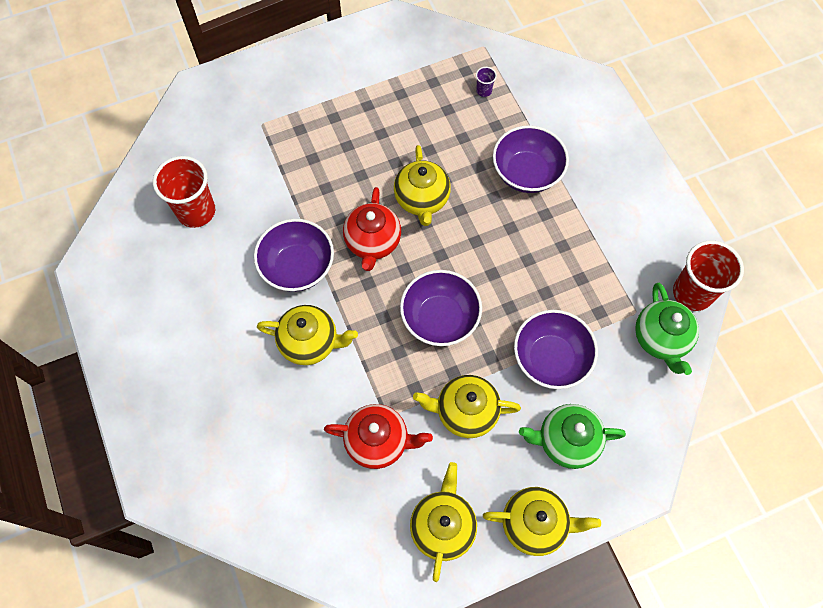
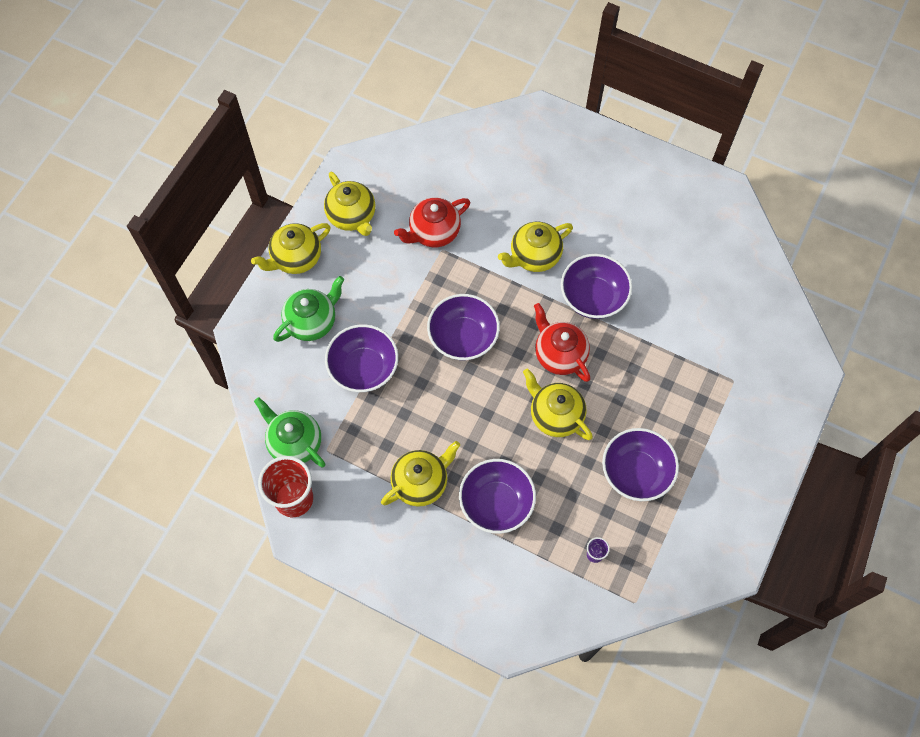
camera: 140 degrees right, 0 degrees up
red cup [153,156,215,228] -> none
yellow teapot [413,375,521,438] -> yellow teapot moved to [381,441,460,507]
none -> purple bowl [602,428,679,501]

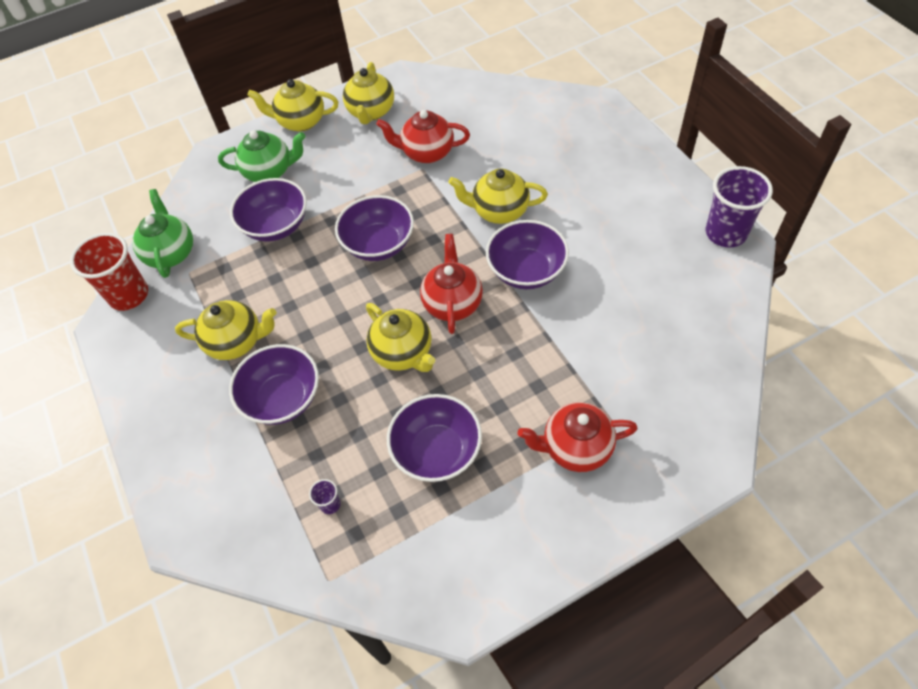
camera: 40 degrees right, 10 degrees down
yellow teapot [523,369,593,440] -> yellow teapot turned 150 degrees clockwise [366,303,435,372]
none -> red teapot [517,402,638,472]
none -> purple cup [706,166,773,247]

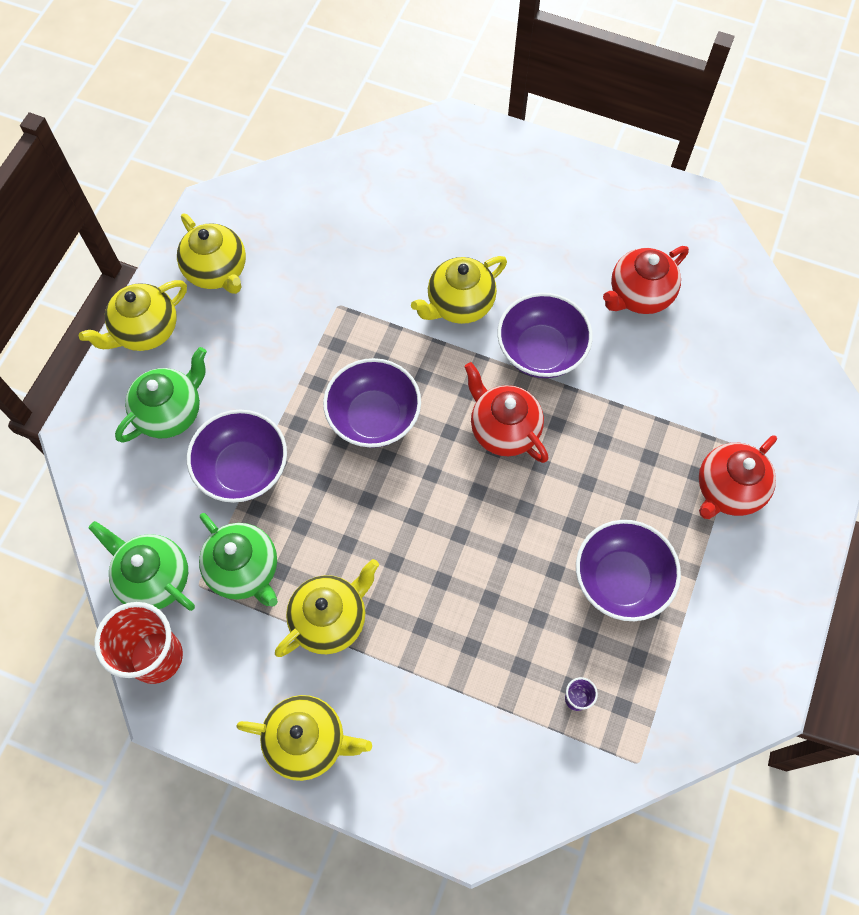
camera: 45 degrees left, 10 degrees up
purple bowl [229,344,319,425] -> none
yellow teapot [366,303,435,372] -> yellow teapot moved to [236,695,372,781]
red teapot [376,110,470,163] -> red teapot moved to [603,246,689,314]
purple cup [706,166,773,247] -> none
none -> green teapot [199,513,278,607]

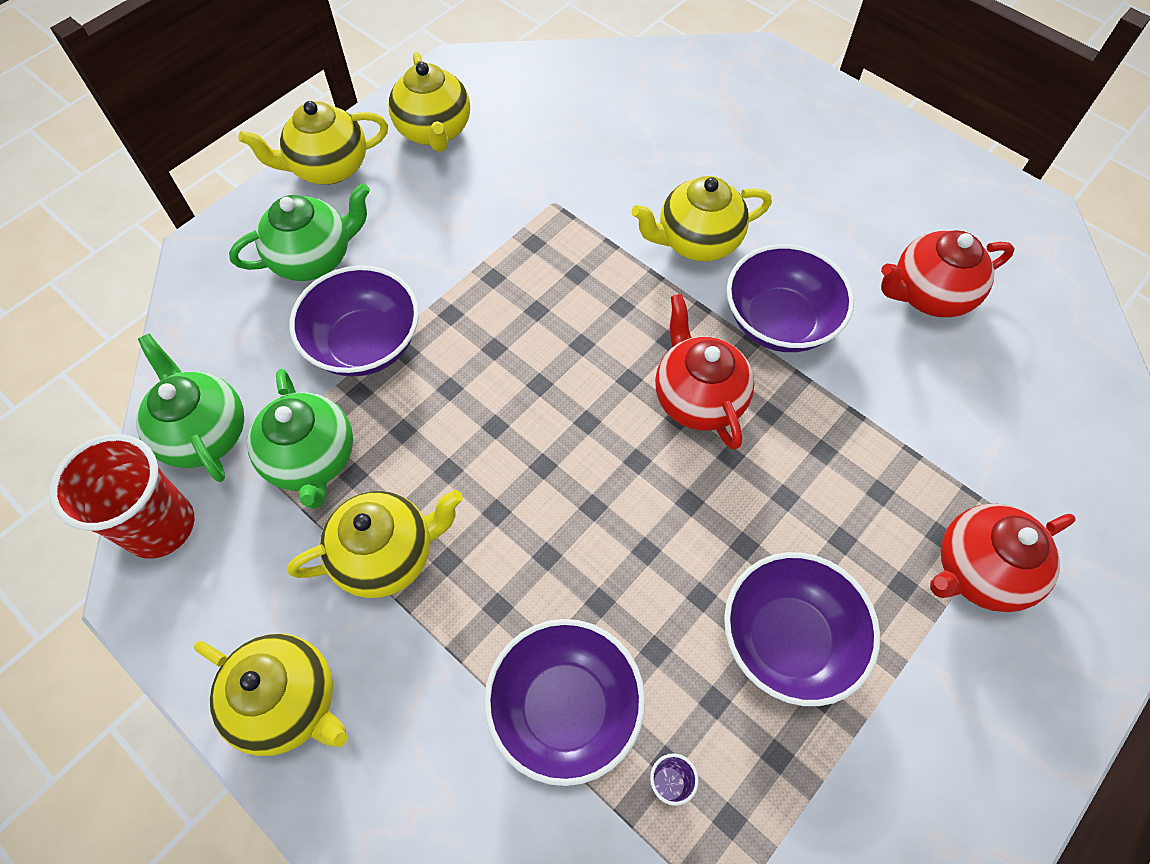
camera: 20 degrees right, 5 degrees down
purple bowl [323,358,421,448] -> purple bowl moved to [484,619,645,786]

